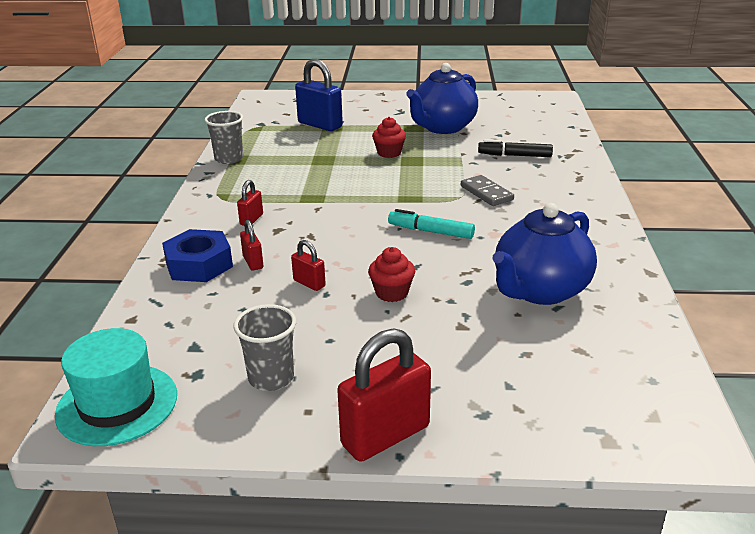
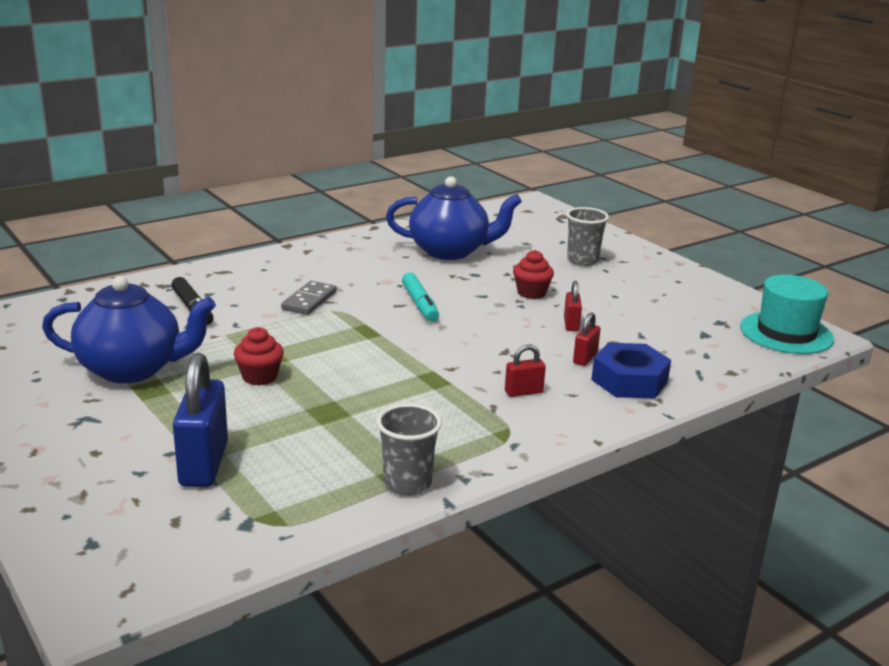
camera: 130 degrees left, 5 degrees down
grey cup [233,304,296,391] -> grey cup moved to [566,207,609,266]
red padlock [337,328,431,462] -> none

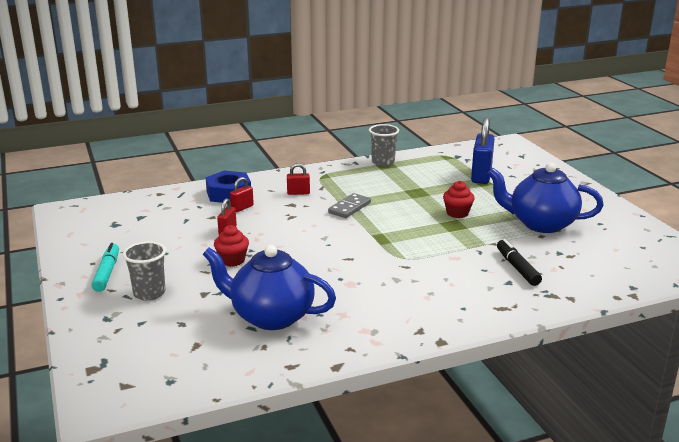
camera: 165 degrees left, 0 degrees up
grey domino [281,281,336,315] -> grey domino moved to [328,193,371,218]
turquoise marker [402,273,439,322] -> turquoise marker moved to [91,243,119,292]
turquoise hat [740,275,834,354] -> none

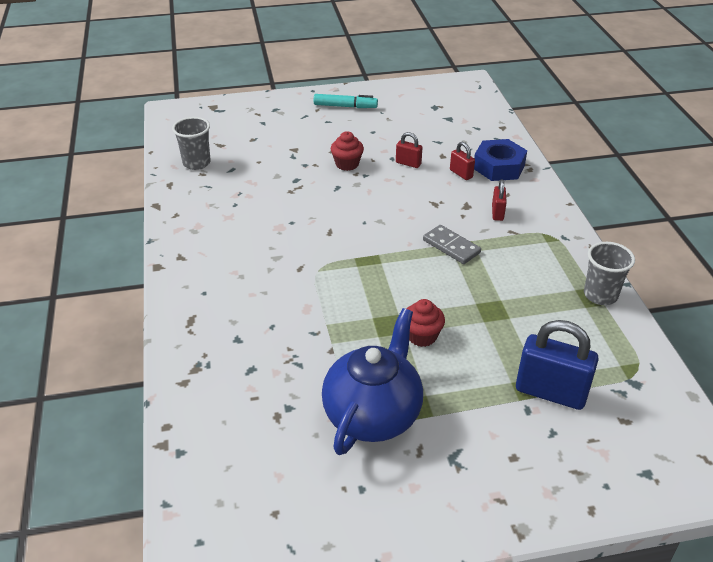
camera: 100 degrees right, 15 degrees up
grey cup [123,241,166,301] -> grey cup moved to [172,117,211,170]
blue teapot [203,245,336,330] -> none
black marker [497,239,542,286] -> none

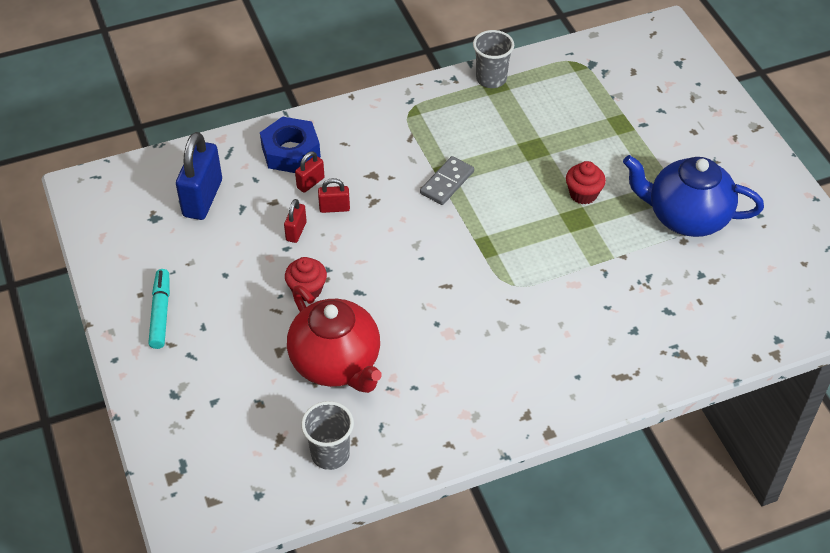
camera: 100 degrees left, 10 degrees up
red padlock [492,179,507,221] -> red padlock moved to [318,178,350,213]
blue padlock [516,320,599,410] -> blue padlock moved to [176,132,222,220]
none -> red teapot [287,286,382,393]

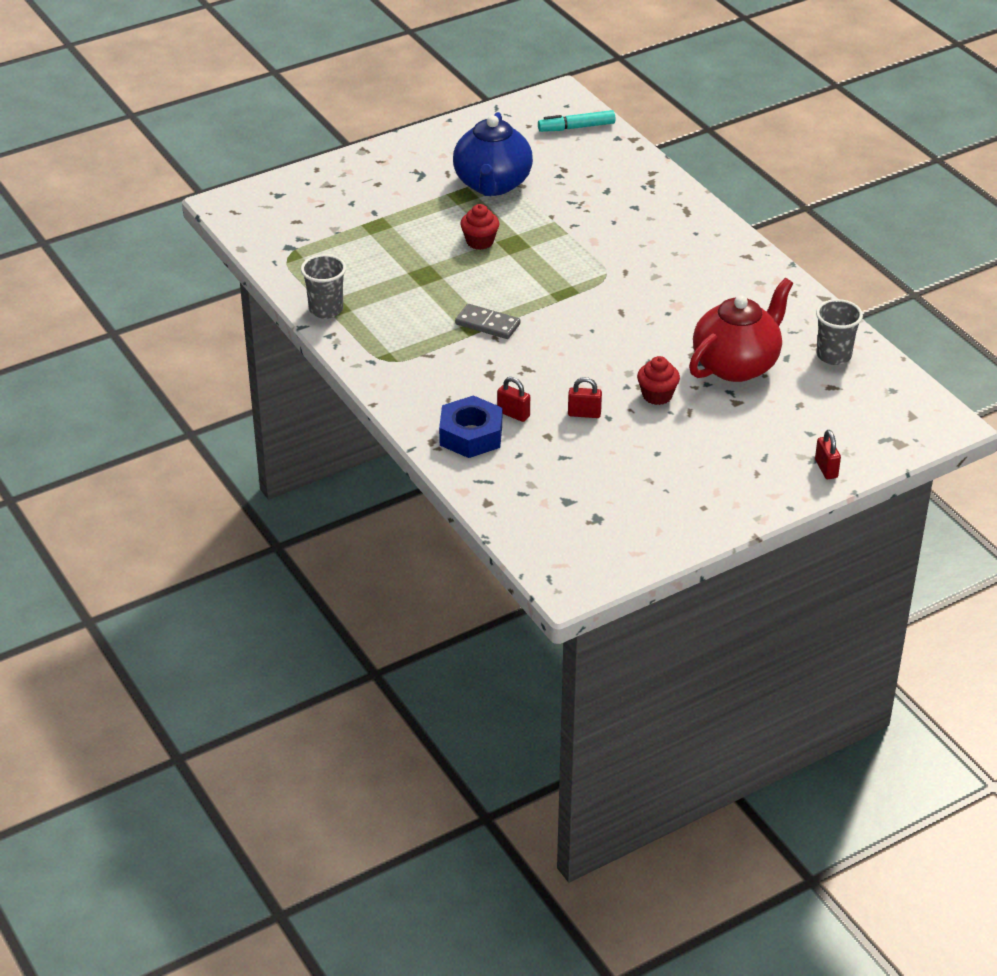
camera: 100 degrees left, 10 degrees down
turquoise marker [148,269,170,349] -> turquoise marker moved to [538,110,616,132]
blue padlock [176,132,222,220] -> none
red padlock [318,178,350,213] -> red padlock moved to [815,430,841,479]

